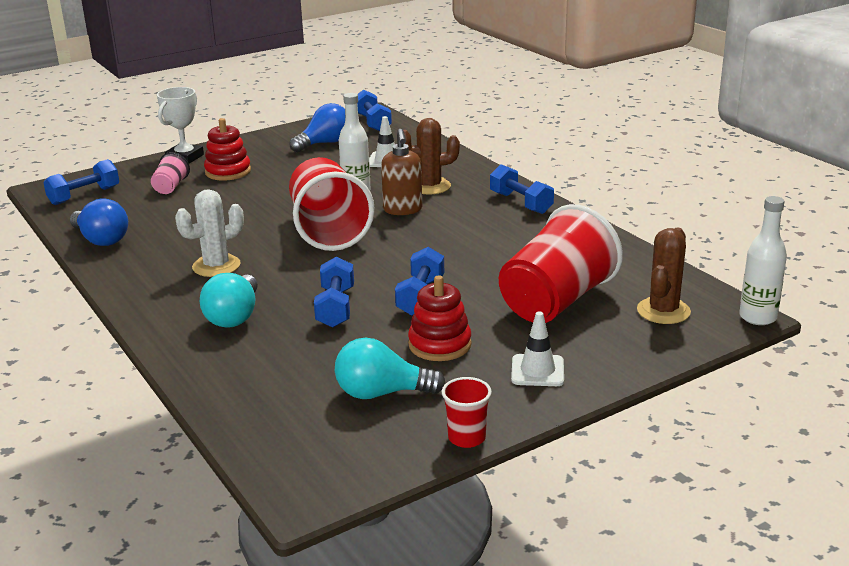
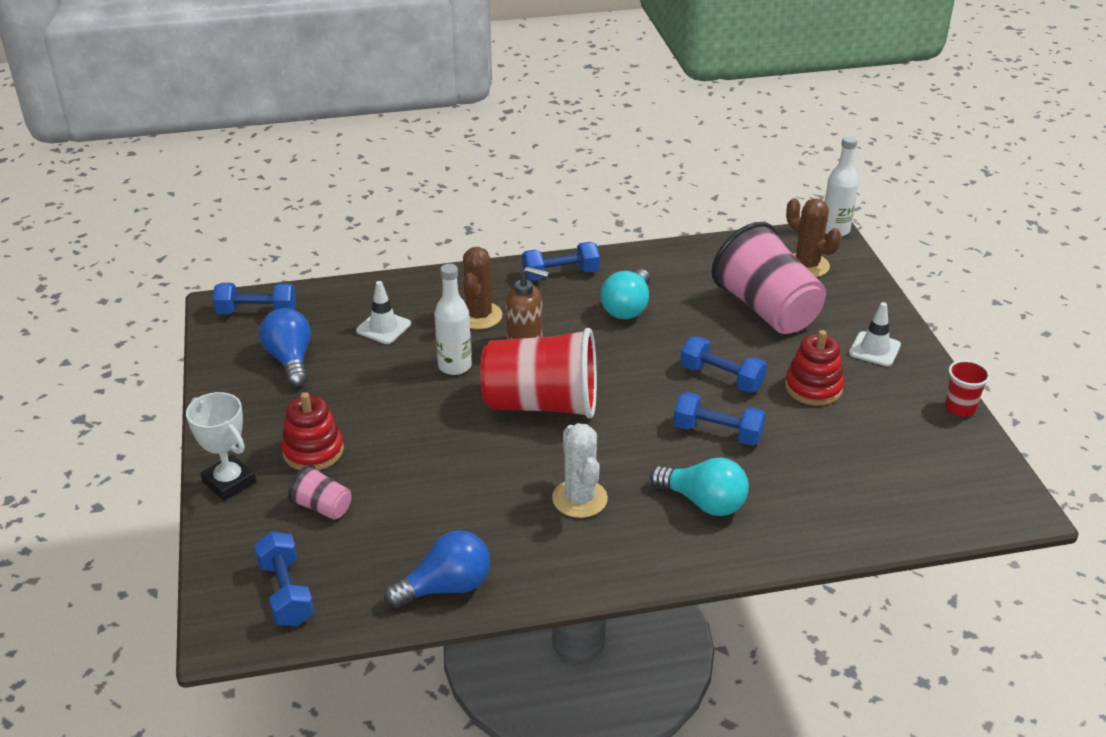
camera: 70 degrees left, 10 degrees up
turquoise light bulb [335,338,446,399] -> turquoise light bulb moved to [601,269,650,319]
red cup [499,204,623,323] -> pink cup [712,222,826,334]

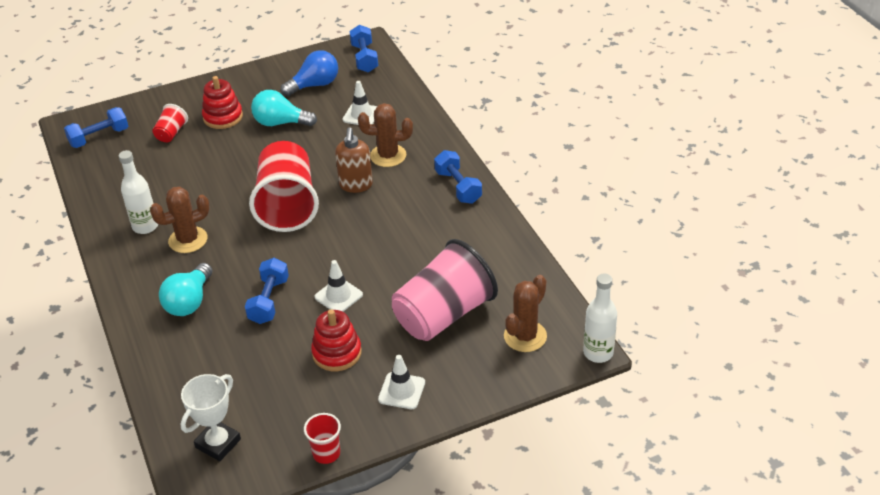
camera: 80 degrees right, 5 degrees up
white trophy [186,392,256,501] -> white trophy moved to [181,374,241,461]
pink cup [288,464,352,520] -> red cup [152,104,188,142]
blue light bulb [384,530,490,608] -> none
white bottle [434,264,472,375] -> white bottle moved to [119,150,158,234]
white cactus [552,423,608,518] -> brown cactus [150,187,210,253]
turquoise light bulb [601,269,650,319] -> turquoise light bulb moved to [251,90,317,126]
blue dumbbell [680,336,767,393] -> white traffic cone [315,260,363,312]

